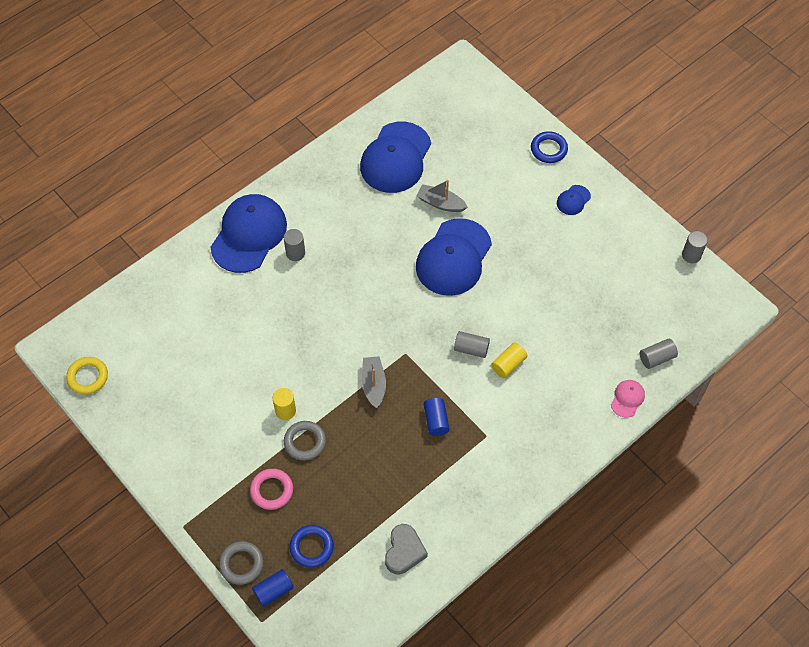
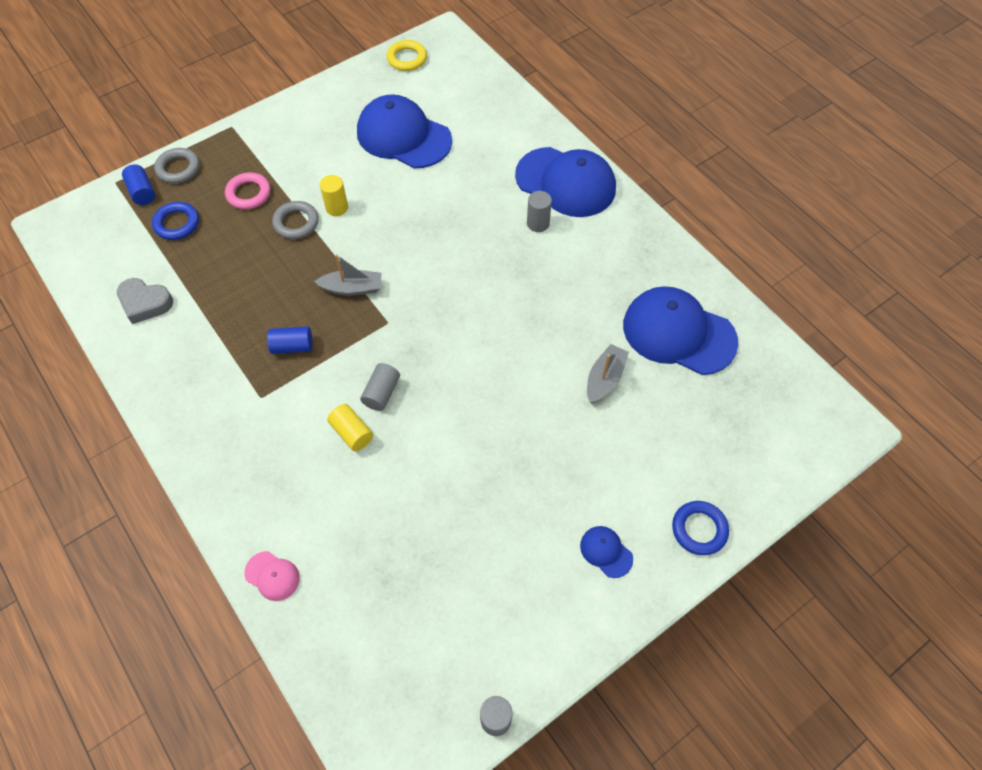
camera: 95 degrees right, 0 degrees up
blue cap [416,218,492,296] -> blue cap moved to [357,94,452,168]
grey cylinder [640,339,678,369] -> none

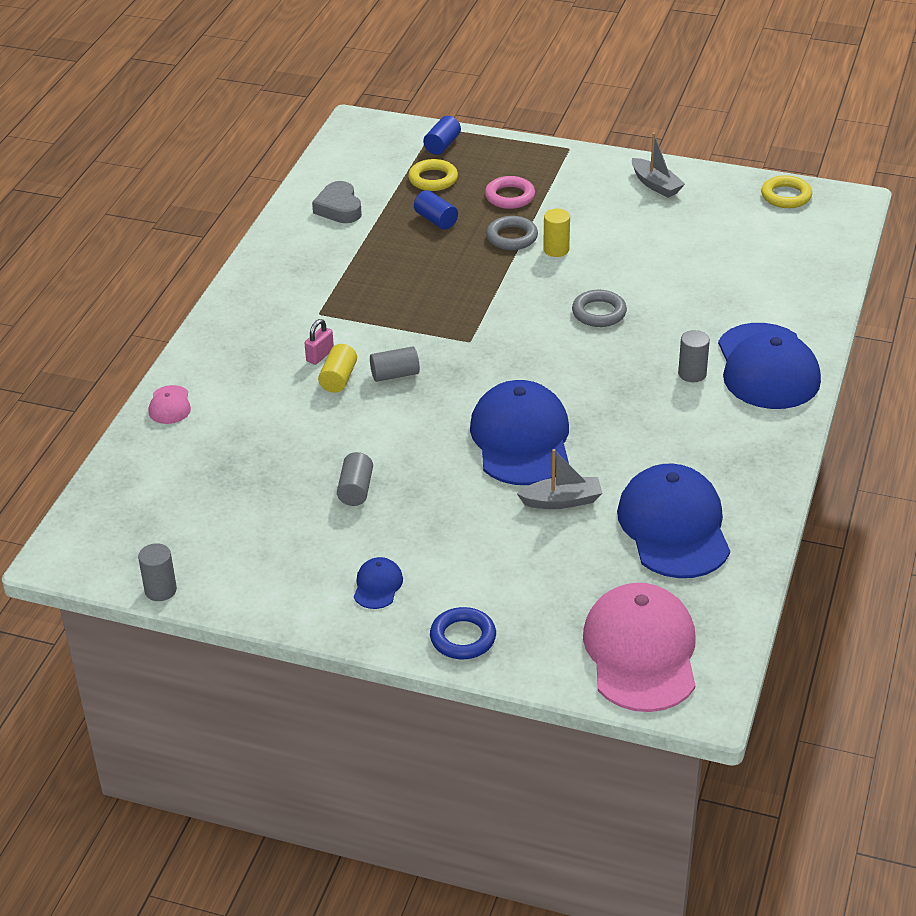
camera: 55 degrees right, 20 degrees down
blue ring [152,202,199,240] -> yellow ring [408,159,458,191]
grey ring [154,148,200,184] -> grey ring moved to [572,290,627,327]
blue cylinder [267,326,312,354] -> blue cylinder moved to [414,190,458,230]
grey boat [314,254,382,296] -> grey boat moved to [632,133,685,198]
blue cap [357,94,452,168] -> blue cap moved to [470,380,569,485]
none -> pink padlock [305,319,334,365]
none -> grey cylinder [337,452,373,506]
none -> pink cap [583,583,696,712]

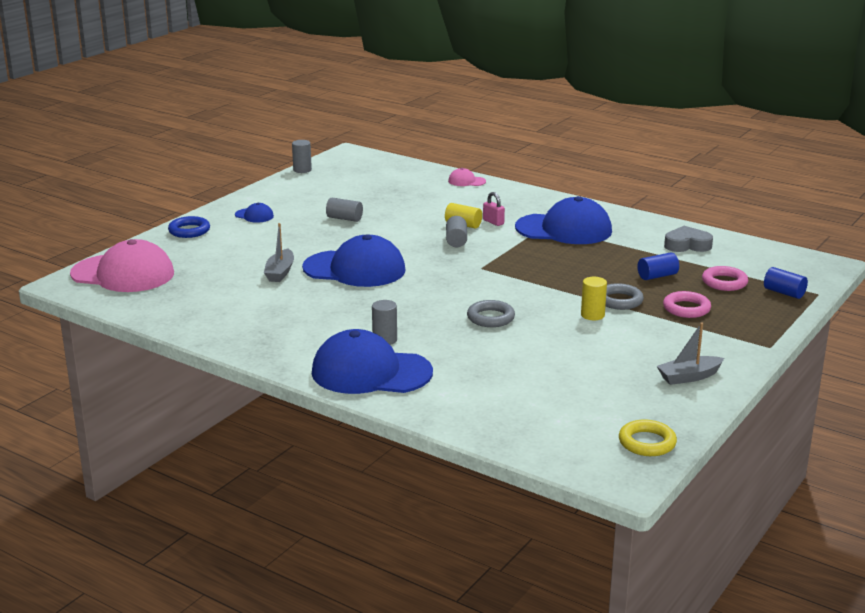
camera: 105 degrees right, 15 degrees down
yellow ring [408,159,458,191] -> pink ring [702,266,748,291]
blue cap [617,464,730,578] -> blue cap moved to [515,196,612,244]

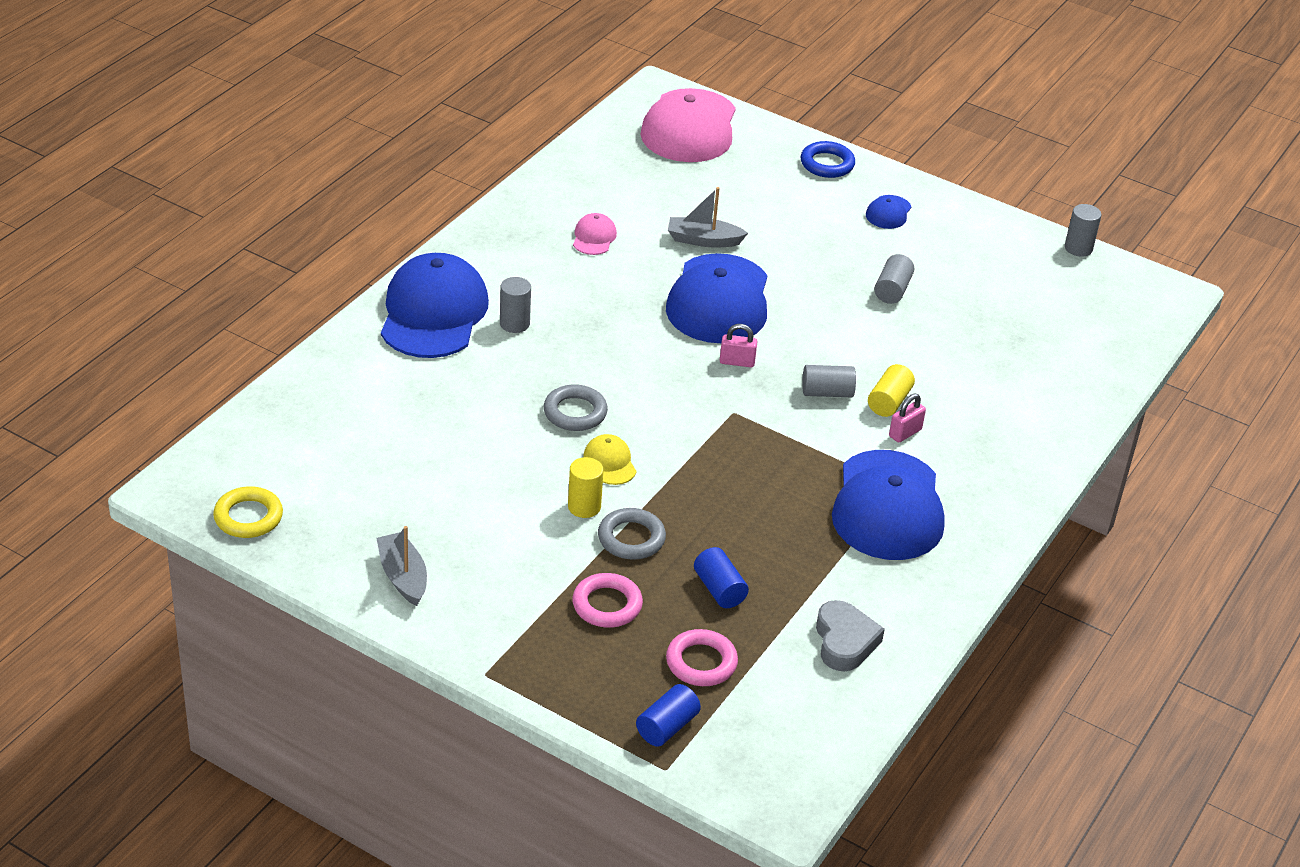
camera: 85 degrees right, 15 degrees up
pink cap [448,168,486,186] -> pink cap moved to [573,213,617,255]
none -> yellow cap [583,434,636,485]
none -> pink padlock [720,324,757,367]

